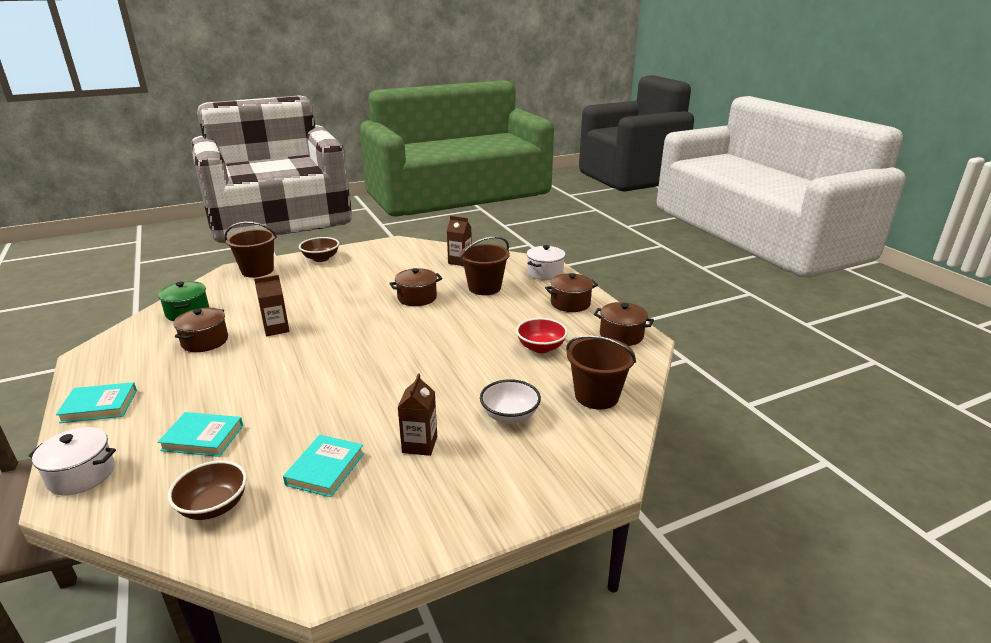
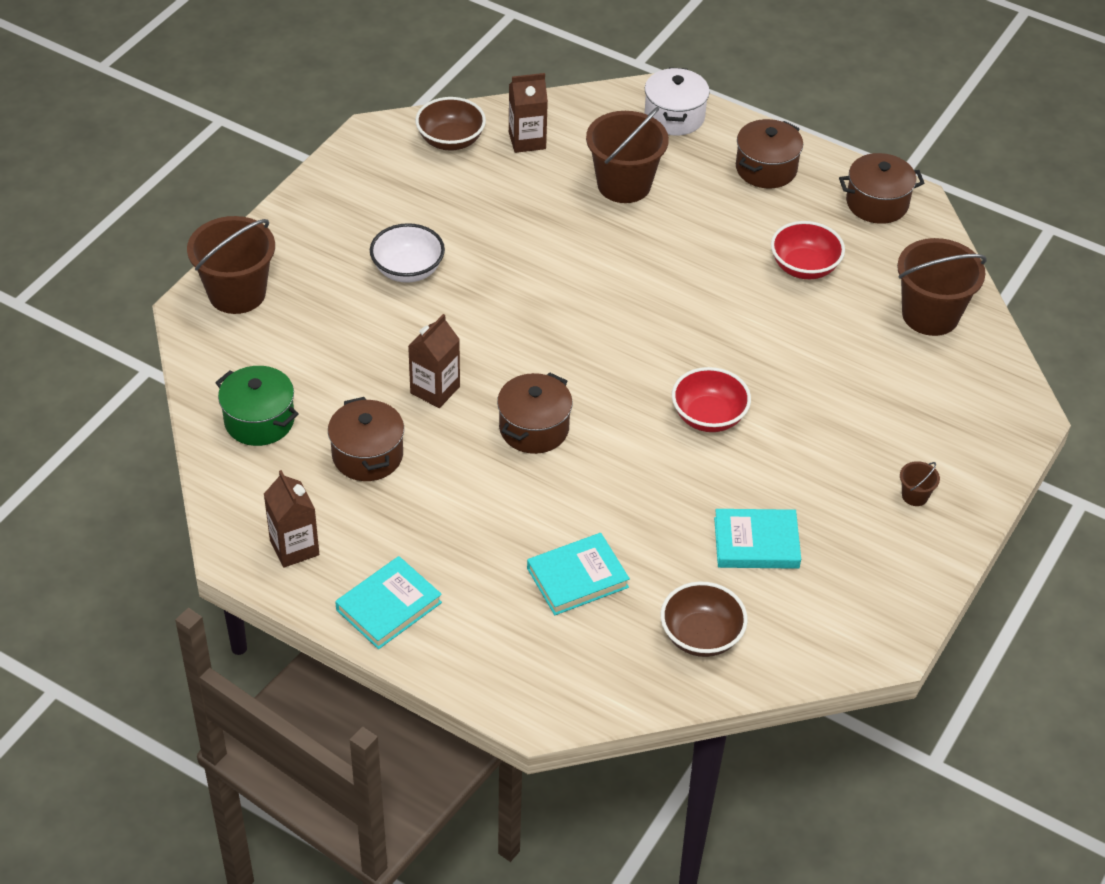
camera: 35 degrees left, 20 degrees up
white pot [28,427,116,495] -> none
turquoise book [283,435,364,497] -> turquoise book turned 75 degrees counterclockwise [714,509,801,569]
brown bowl [299,237,339,262] -> brown bowl moved to [415,97,486,151]
brown pot [389,268,443,306] -> brown pot moved to [497,372,573,454]
brown carton [397,373,437,456] -> brown carton moved to [264,470,319,568]
white bowl [480,379,541,424] -> white bowl moved to [370,223,445,283]
none -> red bowl [672,367,751,432]
none -> brown bucket [900,461,940,506]

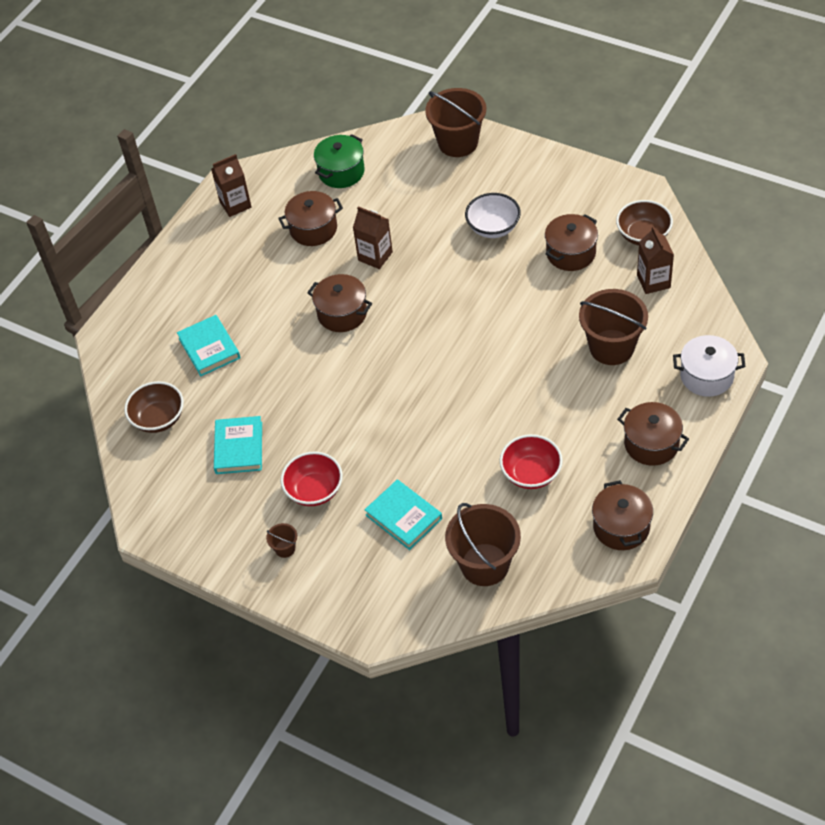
camera: 95 degrees right, 5 degrees up
turquoise book [335,556,442,649] -> turquoise book moved to [364,479,442,550]
red bowl [672,367,751,432] -> red bowl moved to [281,452,343,506]
none -> brown pot [545,214,598,271]

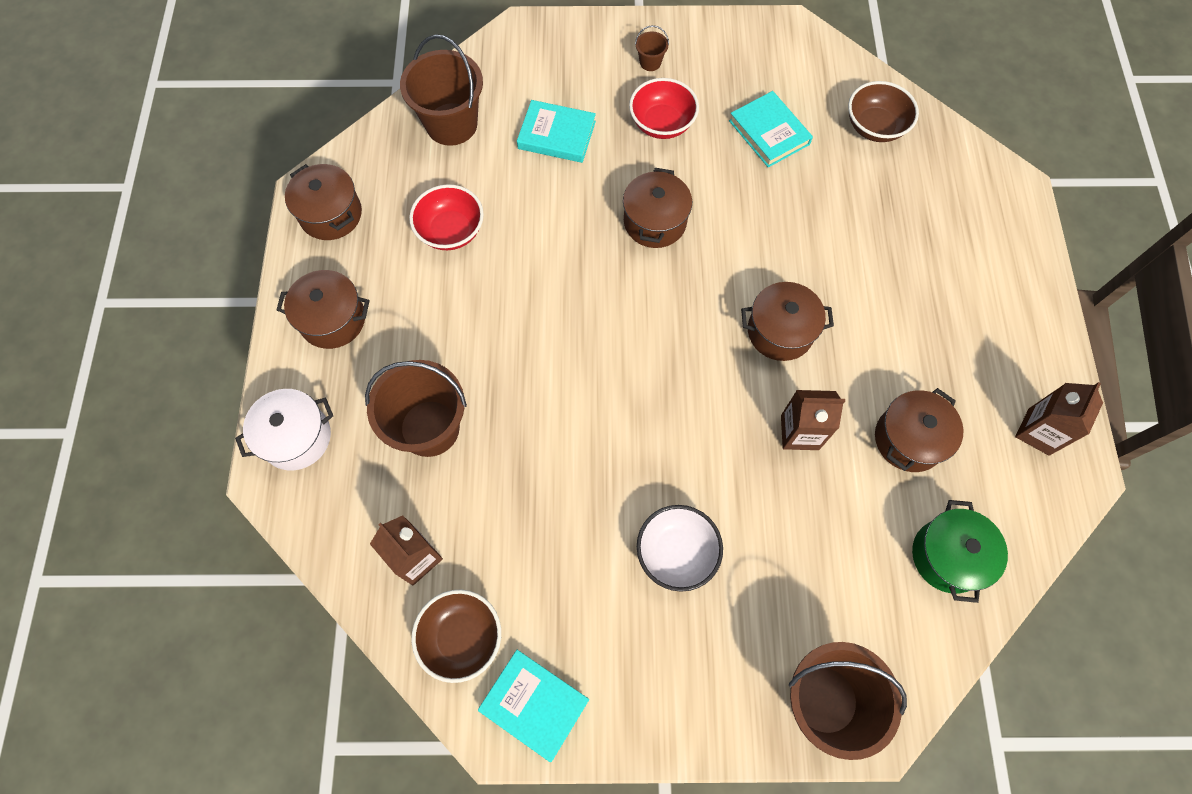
camera: 145 degrees right, 15 degrees up
turquoise book [177,315,240,376] -> turquoise book moved to [478,650,589,762]
brown pot [545,214,598,271] -> brown pot moved to [623,168,692,248]

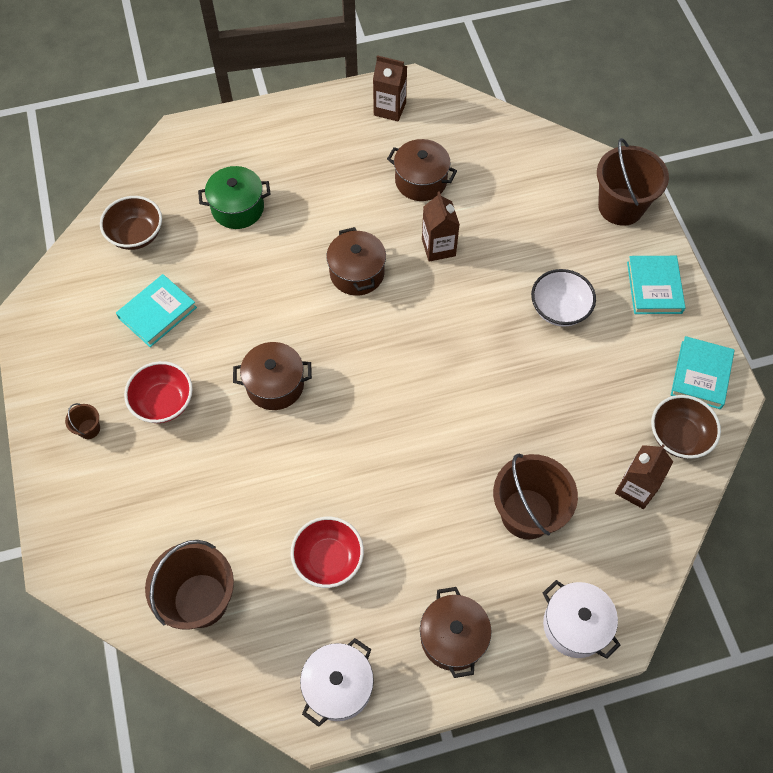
camera: 105 degrees left, 5 degrees down
brown pot [285,164,362,240] -> white pot [300,638,374,727]
turquoise book [517,100,596,163] -> turquoise book moved to [627,256,686,314]
green pot [912,500,1008,603] -> green pot moved to [198,166,271,229]

